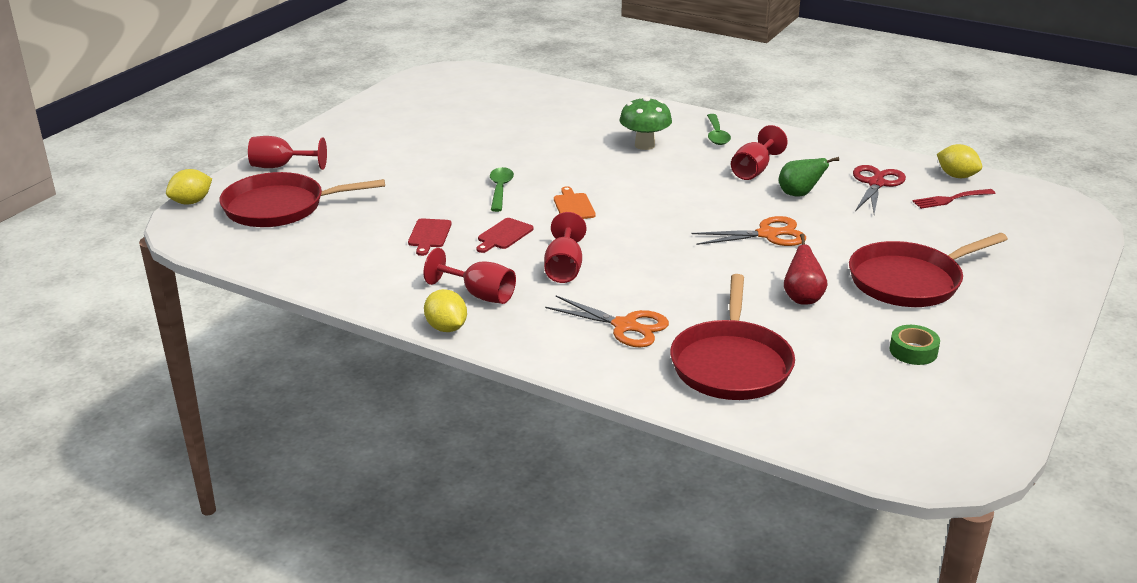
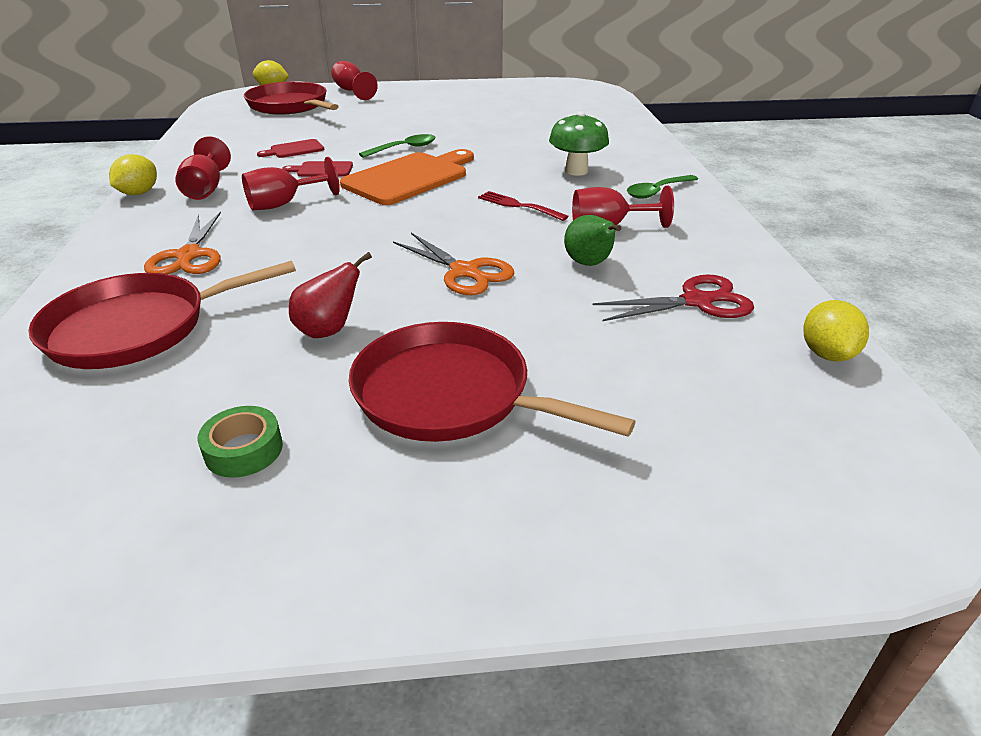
camera: 55 degrees right, 5 degrees up
orange cutting board [554,186,596,219] -> orange cutting board [340,149,474,205], size x2.13
red fork [912,189,996,209] -> red fork moved to [478,191,569,221]

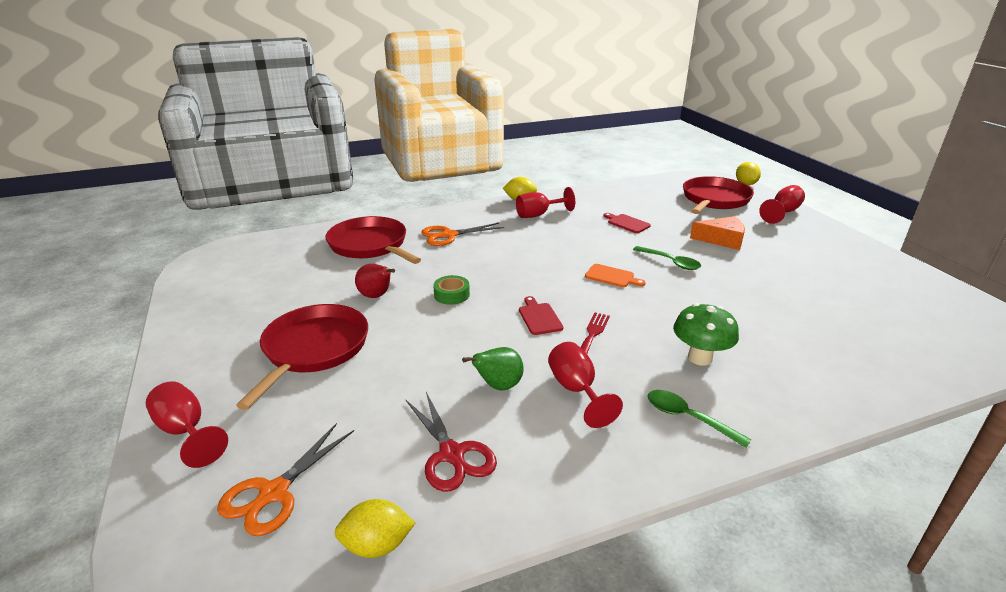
camera: 75 degrees right, 5 degrees down
green tape [197,406,283,478] -> green tape moved to [433,275,470,305]
red goblet [242,157,340,210] -> red goblet moved to [146,381,228,468]
red cutting board [282,161,353,177] -> red cutting board moved to [519,296,563,335]
orange cutting board [340,149,474,205] -> orange cutting board [585,264,646,287], size x0.47
orange scissors [393,233,515,295] -> orange scissors moved to [217,423,354,536]
none -> orange cheese [690,216,745,250]

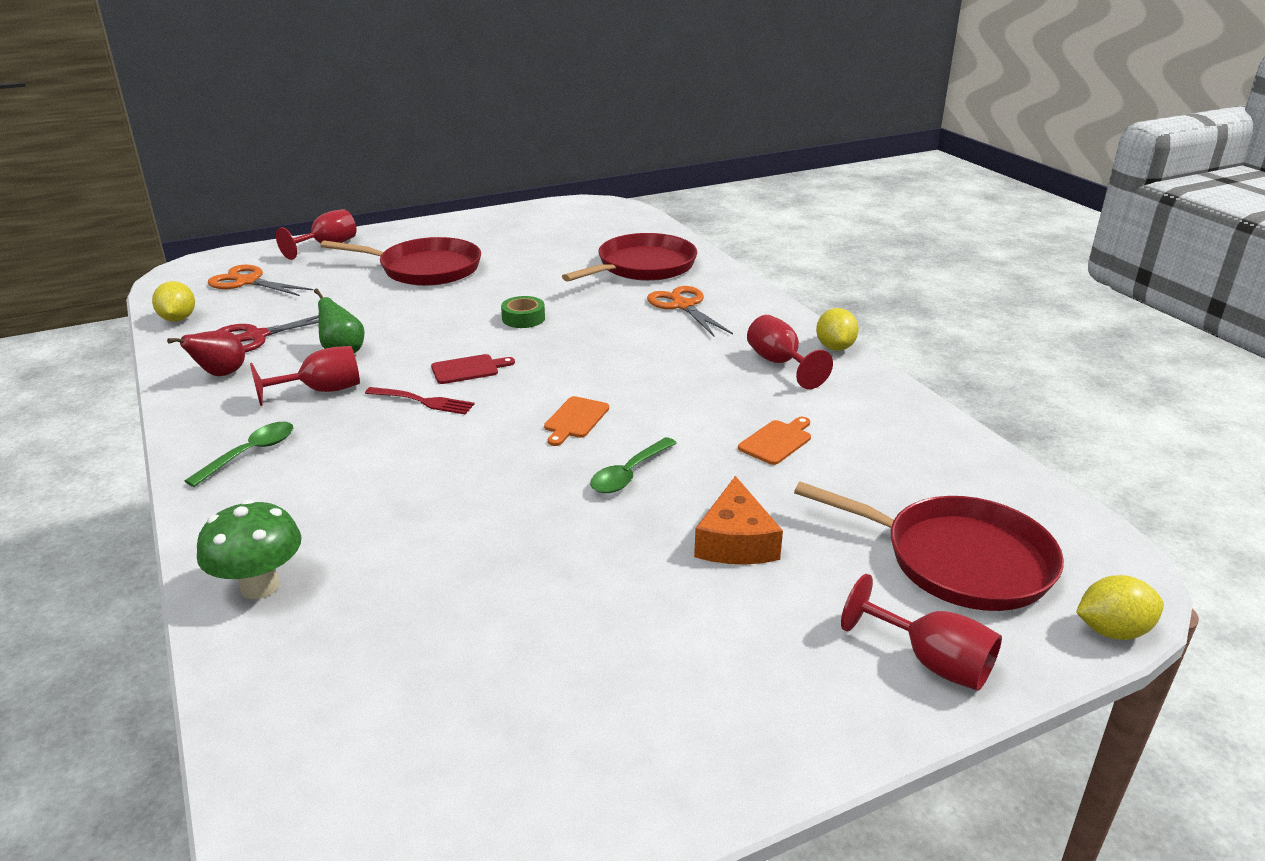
camera: 85 degrees right, 0 degrees up
red pear [355,264,395,298] -> red pear moved to [167,330,245,376]
red cutting board [603,213,651,233] -> orange cutting board [738,417,811,465]
green mushroom [673,303,739,366] -> green mushroom moved to [197,499,302,599]

